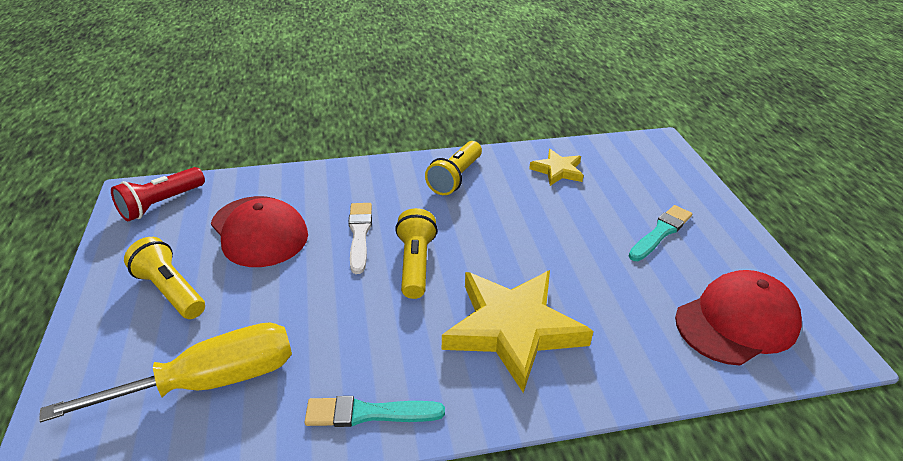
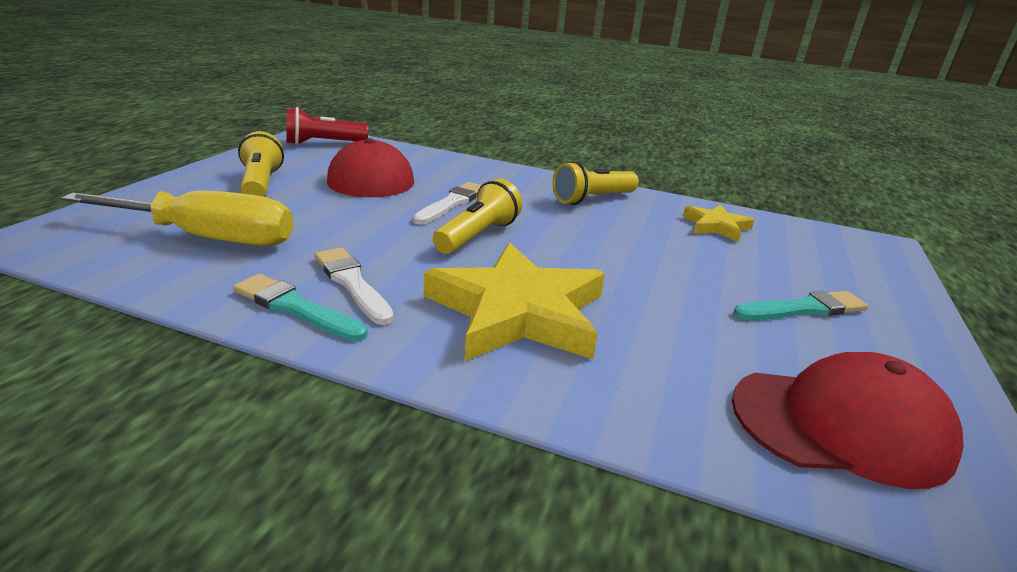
camera: 30 degrees right, 10 degrees down
none -> white brush [315,247,394,325]

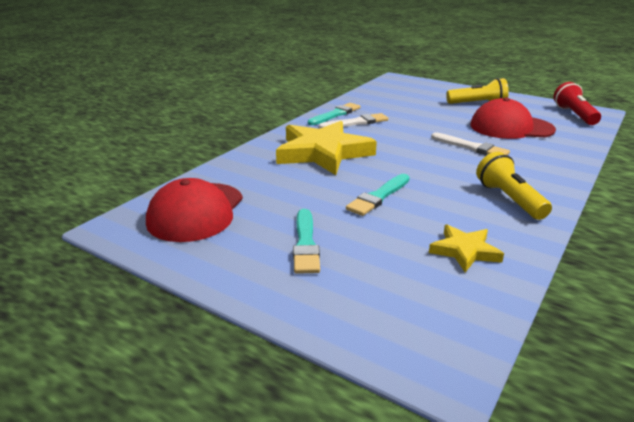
camera: 105 degrees right, 0 degrees up
yellow screwdriver [61,190,293,246] -> none
yellow flashlight [433,178,522,254] -> none
none -> turquoise brush [346,174,410,216]

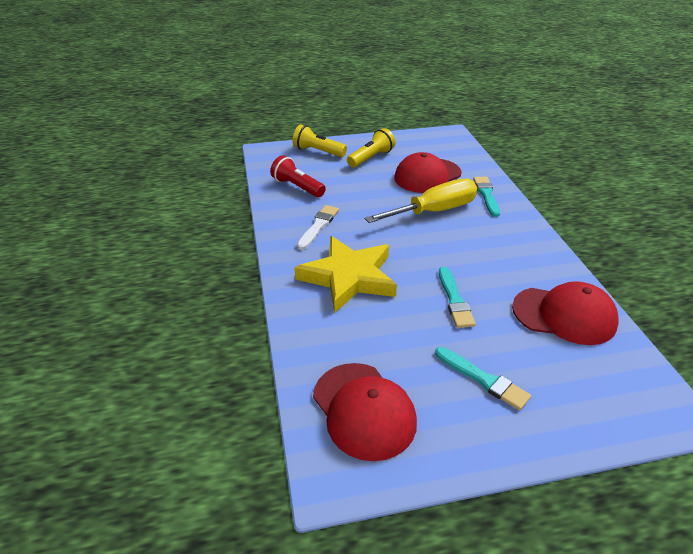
camera: 45 degrees left, 10 degrees up
turquoise brush [308,103,361,125] -> turquoise brush moved to [473,177,500,217]
yellow star [429,224,504,272] -> red cap [512,281,619,345]
white brush [431,132,510,155] -> yellow screwdriver [365,179,477,223]
yellow flashlight [476,152,552,220] -> yellow flashlight moved to [292,125,347,157]
red flashlight [553,82,601,125] -> red flashlight moved to [270,155,326,197]

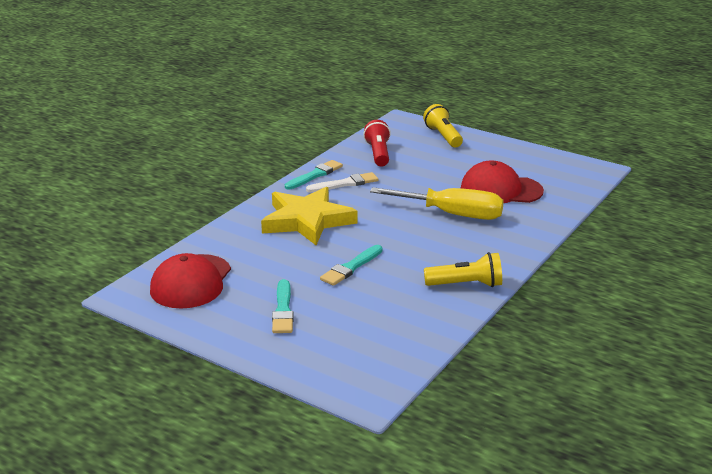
camera: 45 degrees right, 10 degrees down
yellow flashlight [347,128,396,168] -> yellow flashlight moved to [424,252,502,287]
turquoise brush [473,177,500,217] -> turquoise brush moved to [285,160,343,190]
red cap [512,281,619,345] -> none

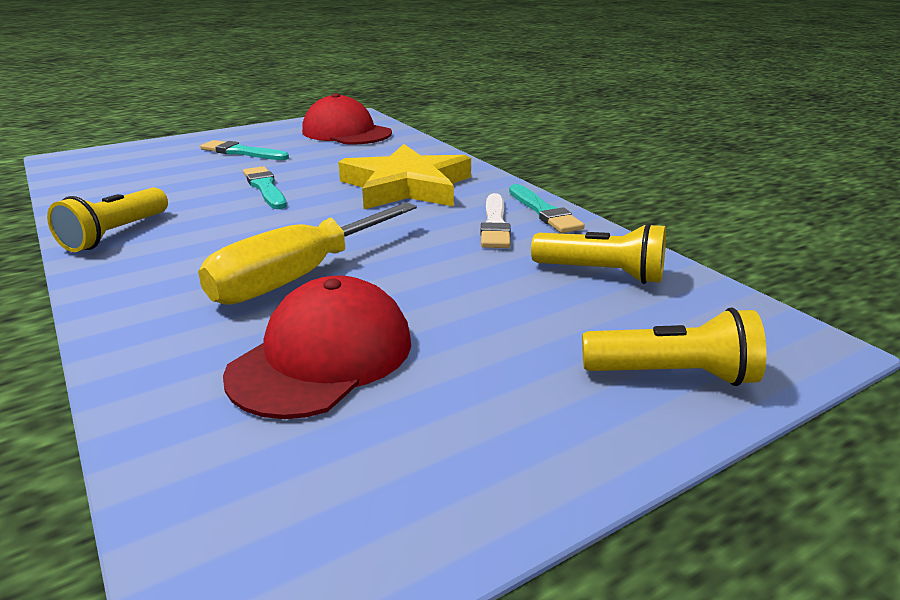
camera: 115 degrees right, 0 degrees up
red flashlight [363,120,391,167] -> yellow flashlight [531,223,666,284]

